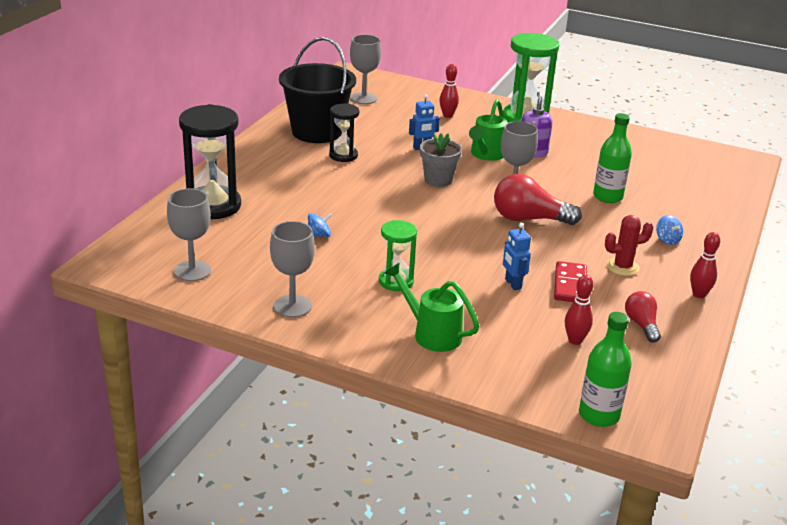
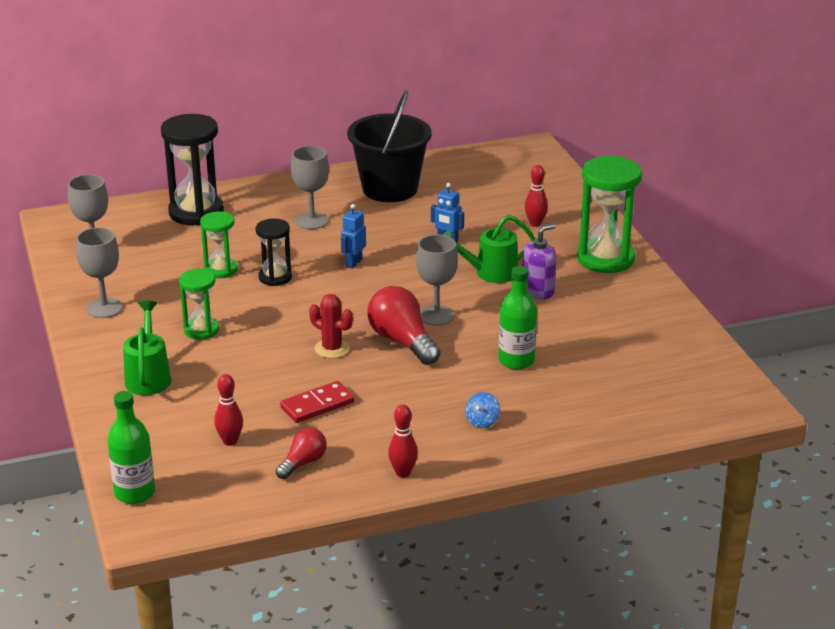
camera: 50 degrees right, 0 degrees up
blue spinning top [308,213,332,237] -> green hourglass [200,211,238,278]
black hourglass [329,103,359,162] -> black hourglass moved to [255,218,292,286]
grey goblet [350,35,381,104] -> grey goblet moved to [291,146,329,229]
grey flower pot [420,133,462,187] -> none
blue robot [503,223,531,290] -> blue robot moved to [341,204,366,269]
red cactus [605,215,653,276] -> red cactus moved to [309,294,353,358]

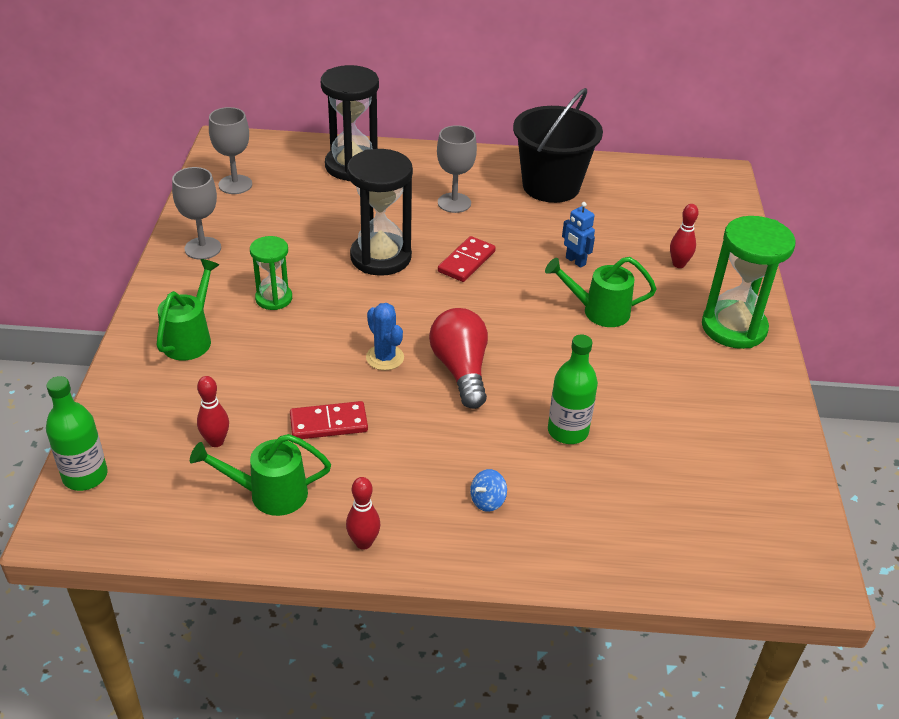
camera: 20 degrees right, 10 degrees up
green hourglass [200,211,238,278] -> none
black hourglass [255,218,292,286] -> black hourglass [347,149,413,276], size x1.75
red light bulb [276,428,327,479] -> green watering can [190,434,331,516]
red cactus [309,294,353,358] -> blue cactus [366,303,404,370]
blue robot [341,204,366,269] -> red domino [438,236,496,282]
grey goblet [416,234,458,326] -> none
purple soap dispenser [522,223,556,299] -> none

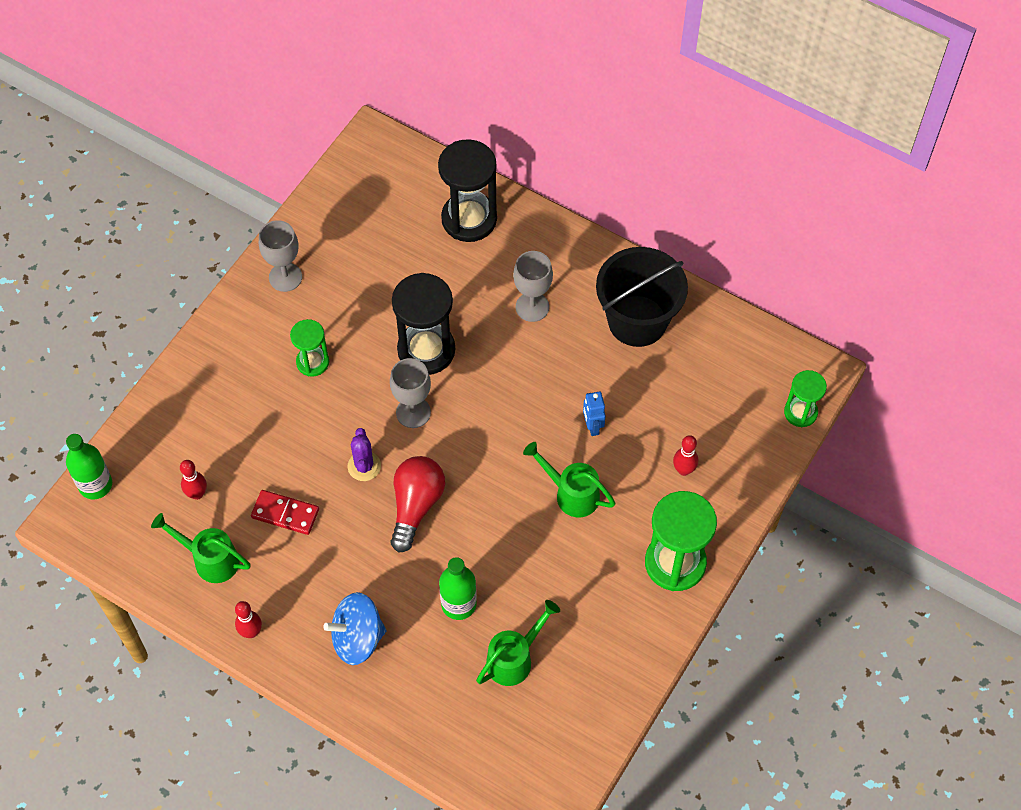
camera: 30 degrees right, 20 degrees up
green watering can [157,259,219,360] -> green watering can moved to [476,600,560,686]
grey goblet [209,107,252,194] -> grey goblet moved to [390,358,431,428]
blue cactus [366,303,404,370] -> purple cactus [347,428,381,481]
red domino [438,236,496,282] -> none
blue spinning top [470,469,507,512] -> blue spinning top [323,592,386,665], size x2.11
none -> green hourglass [784,370,827,427]

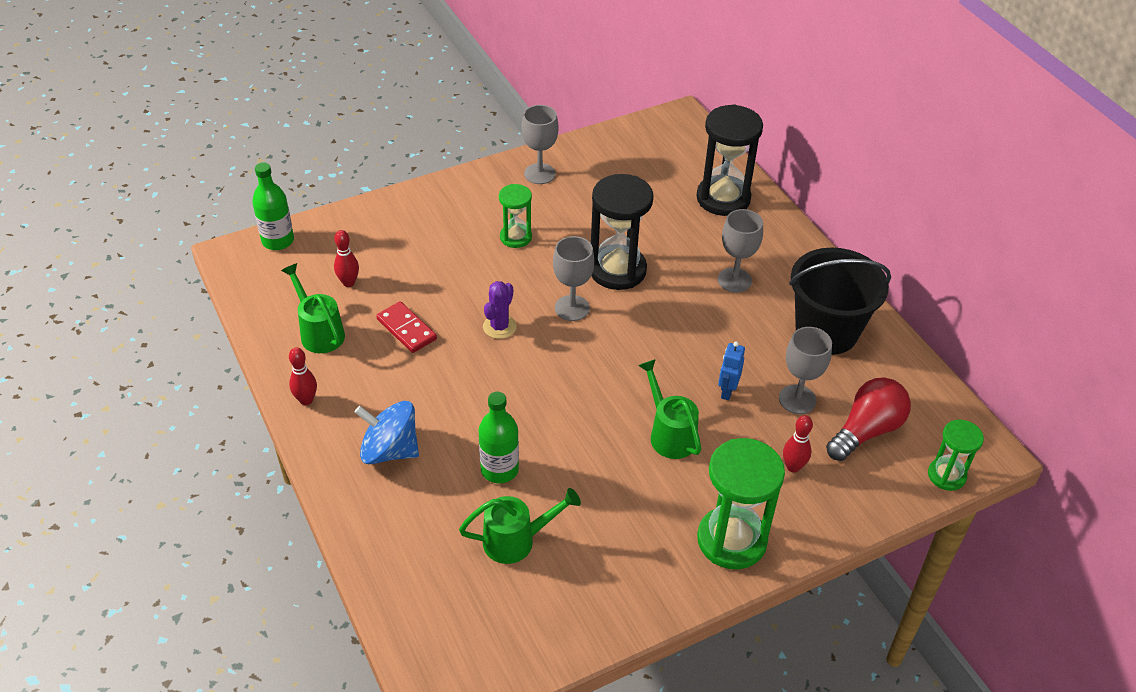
camera: 30 degrees right, 15 degrees down
red light bulb [390,456,445,553] -> red light bulb moved to [826,377,911,461]
none -> grey goblet [779,327,832,414]

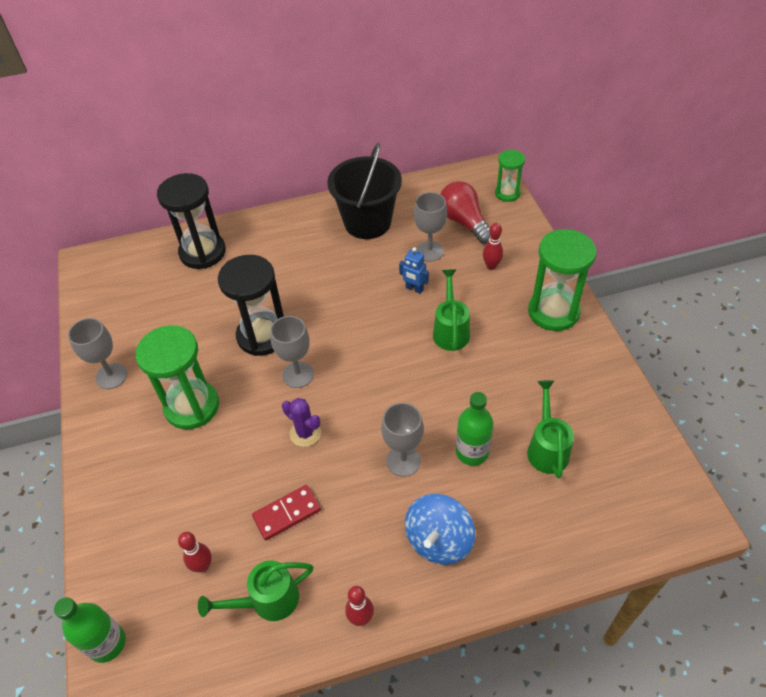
camera: 75 degrees left, 5 degrees up
green hourglass [499,184,532,248] -> green hourglass [136,325,219,429], size x1.75
green watering can [638,359,701,459] -> green watering can turned 105 degrees clockwise [433,269,470,351]
grey goblet [718,209,763,293] -> grey goblet moved to [381,402,424,477]

